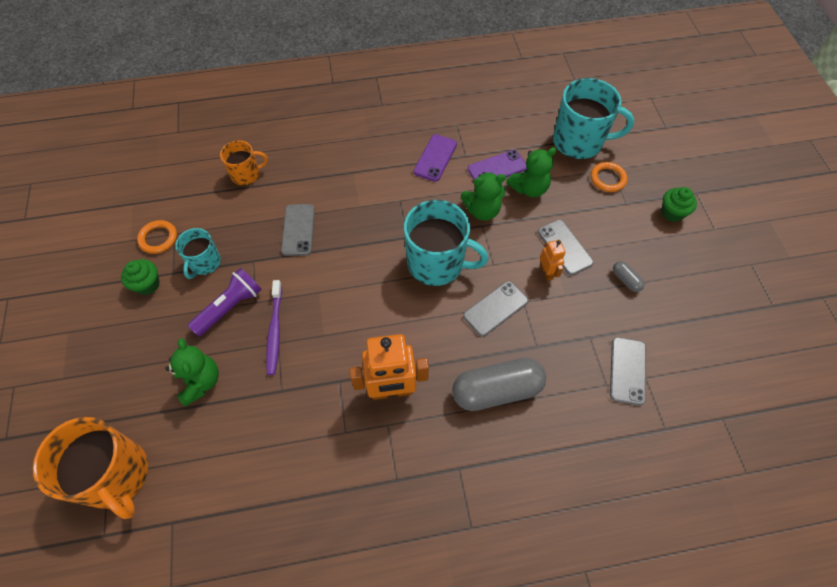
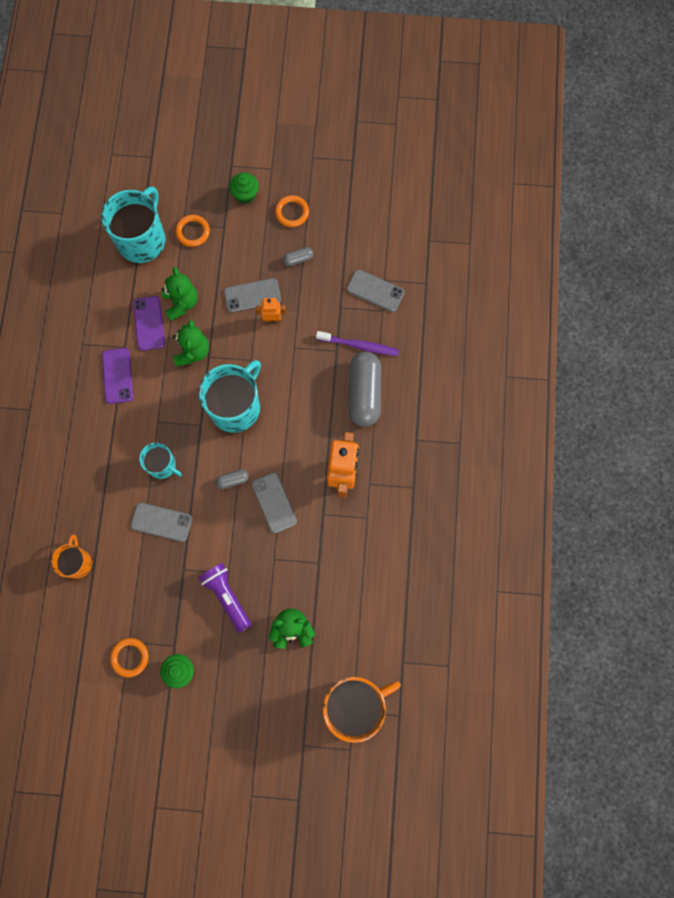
camera: 75 degrees left, 15 degrees up
turquoise mug [175,228,221,279] -> turquoise mug moved to [139,443,182,479]
purple toothbrush [266,280,282,375] -> purple toothbrush moved to [316,331,399,356]
purple phone [414,134,457,182] -> purple phone turned 45 degrees clockwise [102,348,133,404]
grey phone [463,281,528,337] -> grey phone moved to [252,472,297,533]
none -> grey capsule [216,469,249,489]
none -> orange ring [275,195,309,227]

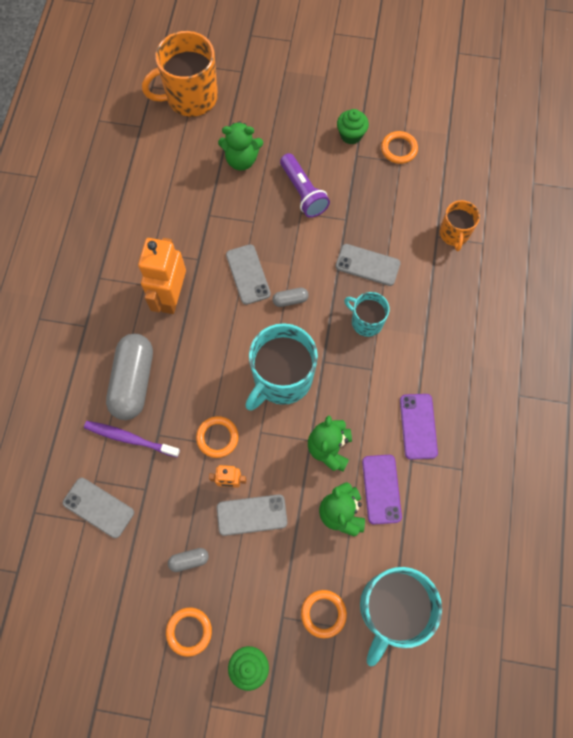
camera: 175 degrees left, 5 degrees down
none -> orange ring [196,416,239,458]

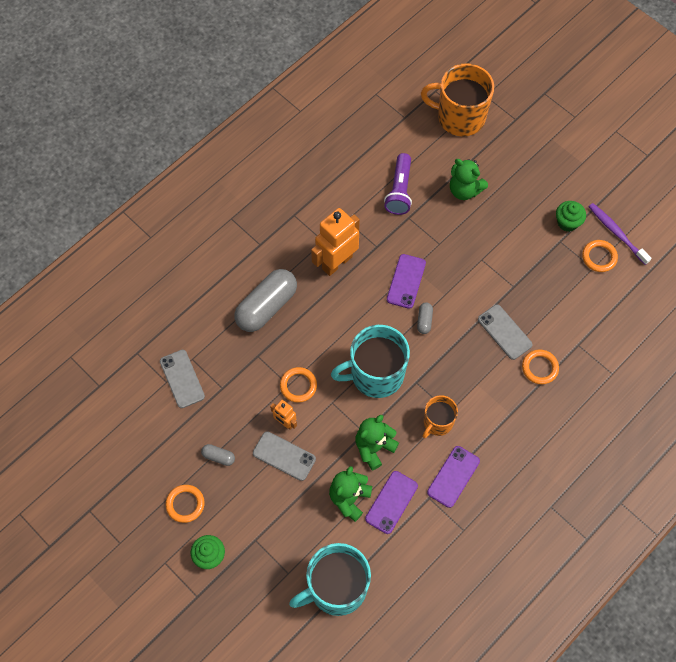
camera: 35 degrees right, 5 degrees down
purple toothbrush [84,421,180,457] -> purple toothbrush moved to [588,203,652,265]
grey phone [226,244,271,305] -> purple phone [387,254,426,309]
grey capsule [272,288,309,307] -> grey capsule turned 75 degrees clockwise [417,302,433,334]
purple flashlight [280,153,330,218] -> purple flashlight moved to [384,153,412,215]
orange ring [301,590,347,638] -> orange ring moved to [522,349,559,384]
turquoise mug [344,292,389,337] -> none
orange mug [439,200,480,251] -> orange mug moved to [422,395,458,438]

